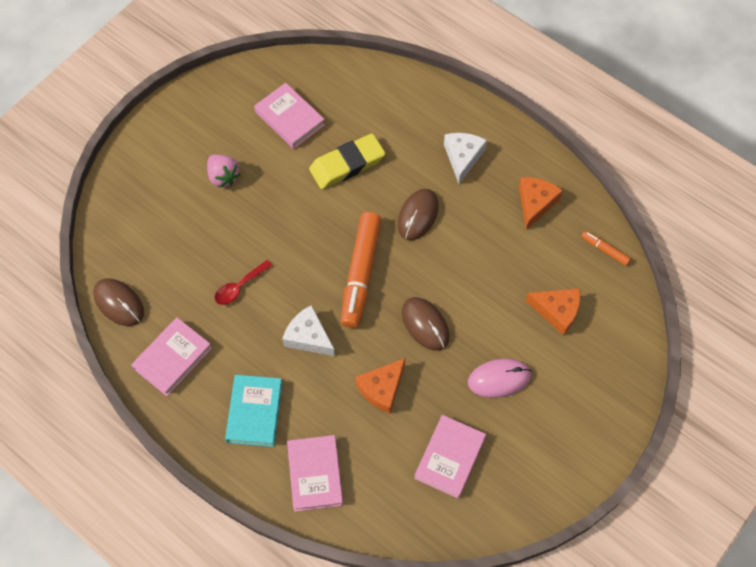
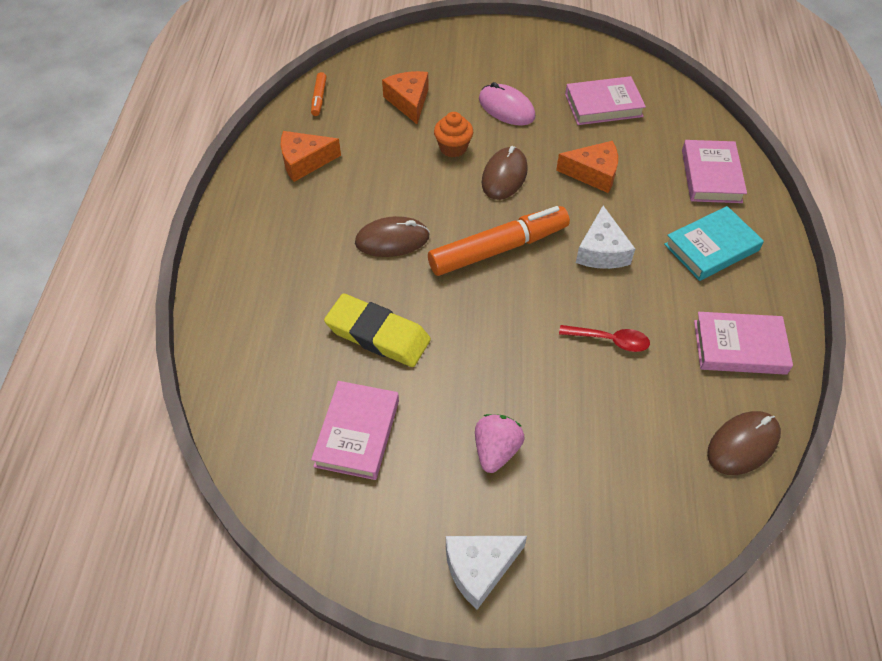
camera: 125 degrees left, 10 degrees down
brown mouse [93,278,144,326] -> brown mouse turned 45 degrees clockwise [707,411,781,475]
pink book [287,435,343,512] -> pink book turned 45 degrees counterclockwise [682,140,747,203]
white cheese [444,133,487,184] -> white cheese moved to [446,536,527,610]
none -> orange cupcake [434,112,473,157]

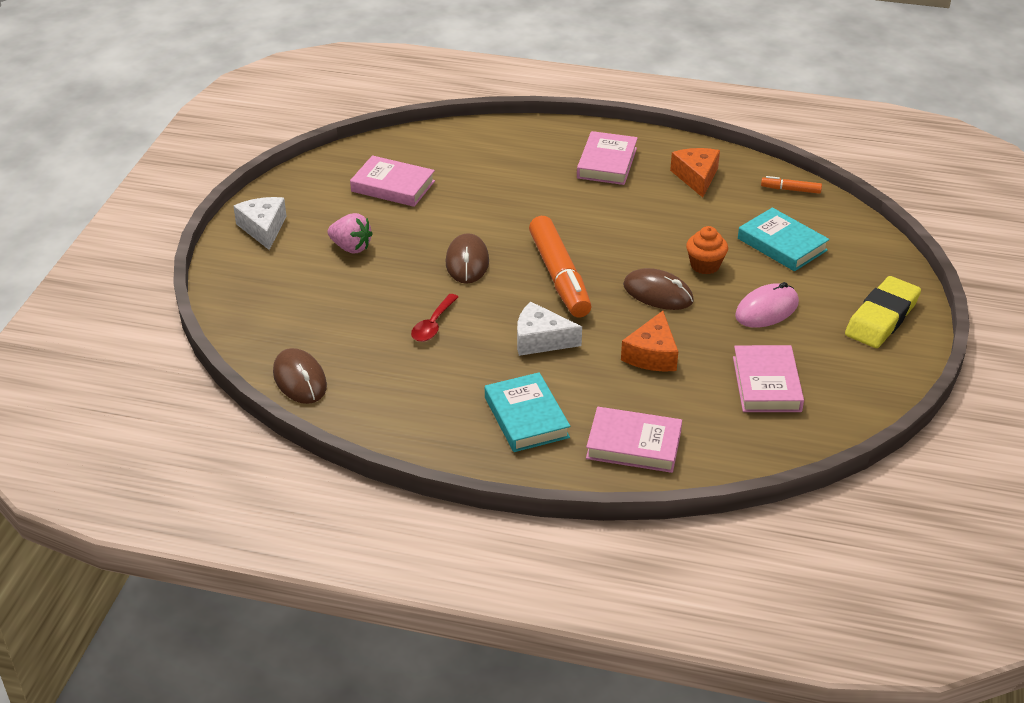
camera: 100 degrees right, 15 degrees down
yellow eraser [324,294,431,367] -> yellow eraser moved to [845,276,921,348]
brown mouse [355,216,430,257] -> brown mouse moved to [445,233,489,284]
orange cheese [382,71,429,124] -> turquoise book [738,208,830,271]
pink book [694,312,793,375] -> pink book moved to [577,131,638,185]

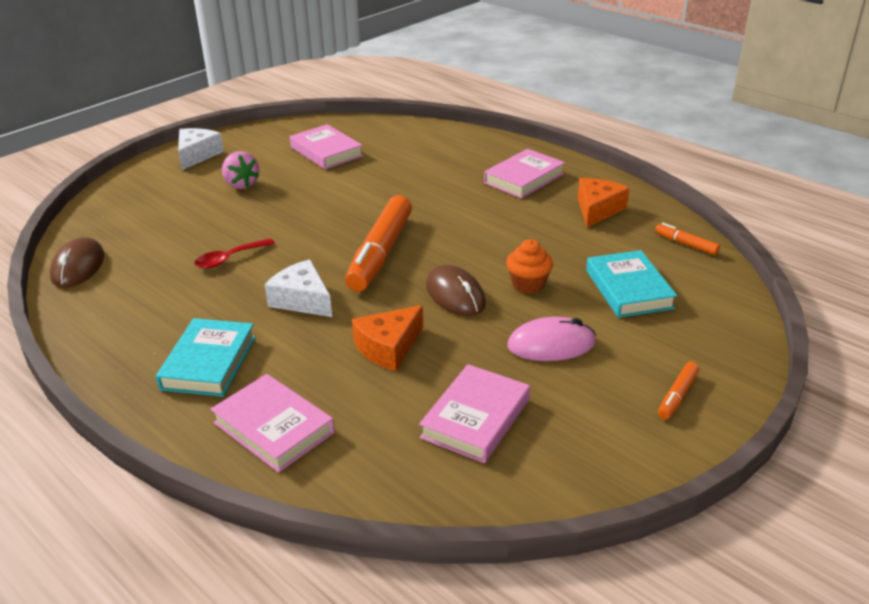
camera: 30 degrees right, 5 degrees down
brown mouse [445,233,489,284] -> none
yellow eraser [845,276,921,348] -> orange marker [658,362,699,419]

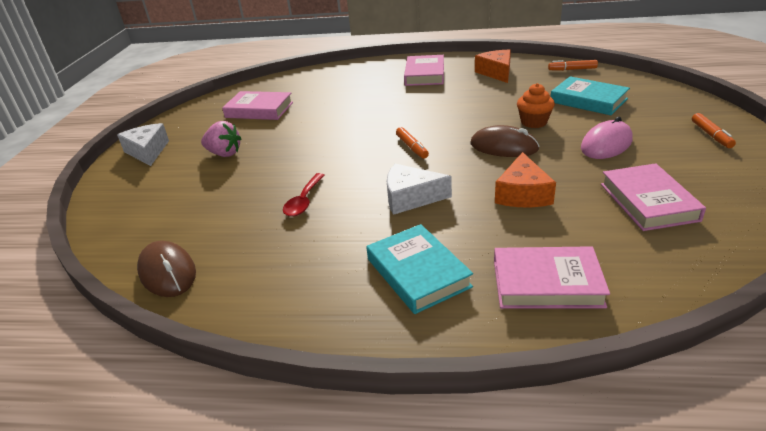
camera: 35 degrees left, 0 degrees up
orange marker [345,195,412,292] -> orange marker [396,127,429,159], size x0.44

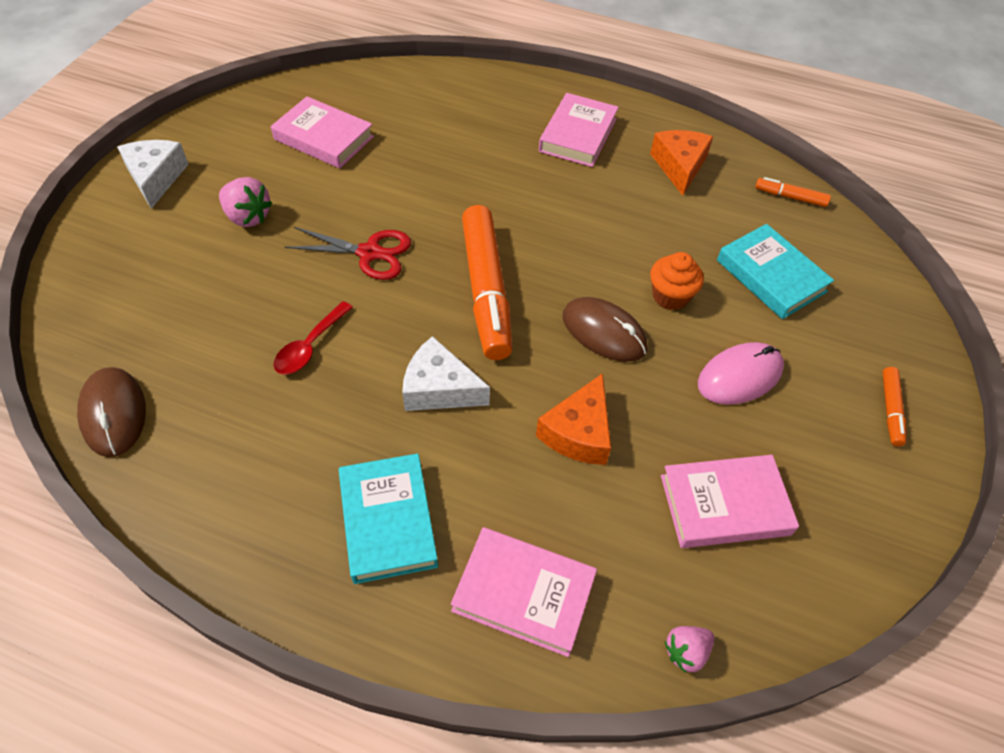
camera: 10 degrees right, 20 degrees up
orange marker [396,127,429,159] -> orange marker [462,205,512,360], size x2.25
pink book [601,163,706,231] -> pink book turned 75 degrees clockwise [661,455,799,548]
none -> red scissors [285,227,411,280]
none -> pink strawberry [665,626,714,673]

